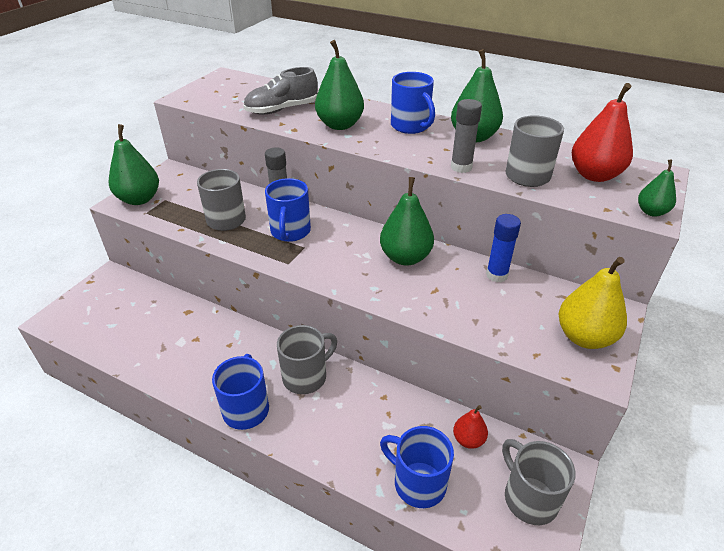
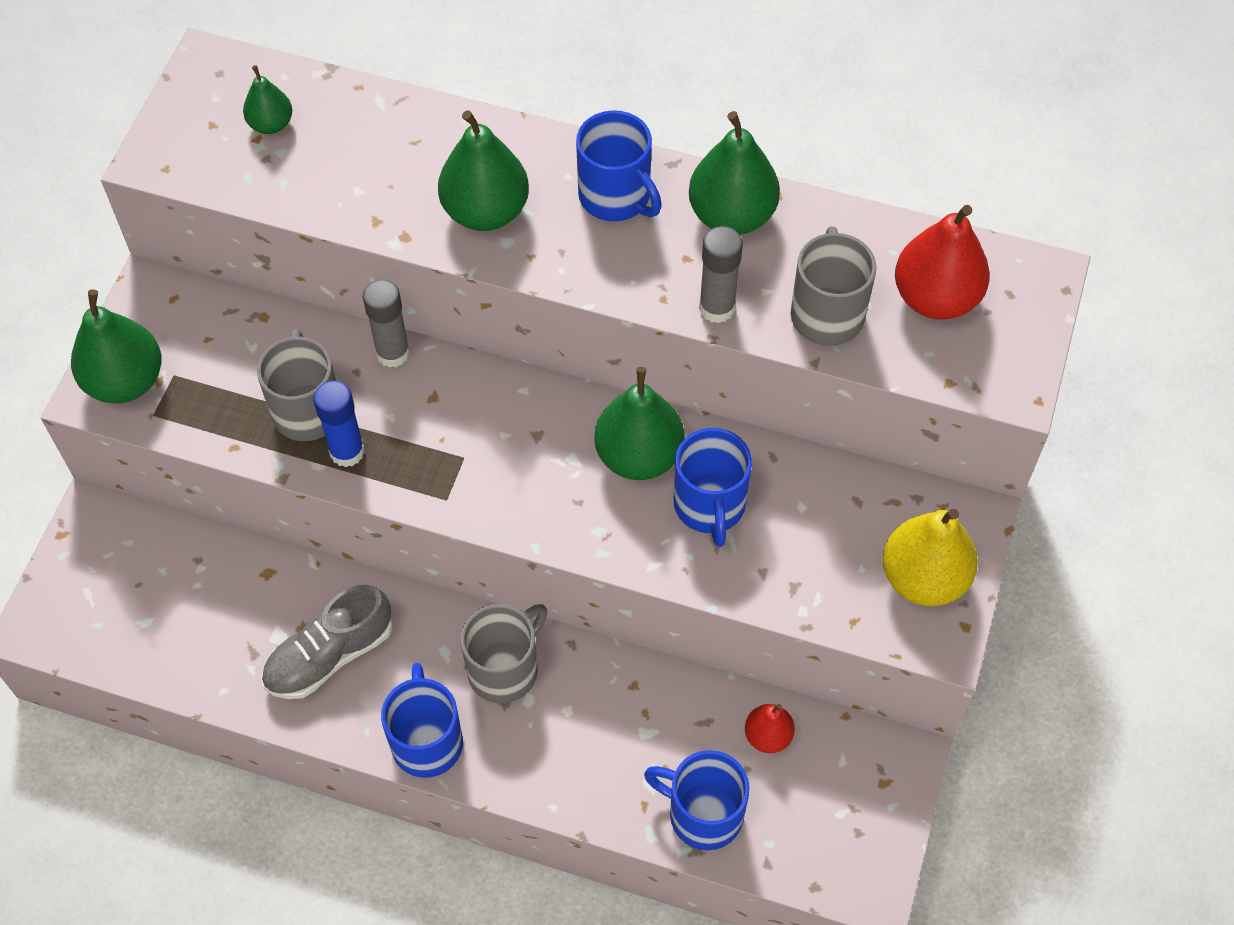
camera: 10 degrees left, 20 degrees up
grey shoe [243,67,318,115] -> grey shoe moved to [261,585,393,699]
blue mug [265,178,311,242] -> blue mug moved to [674,428,752,547]
blue glue stick [486,214,521,282] -> blue glue stick moved to [313,381,365,467]
grey mug [502,439,576,525] -> none
green pear [638,160,676,217] -> green pear moved to [243,65,292,134]

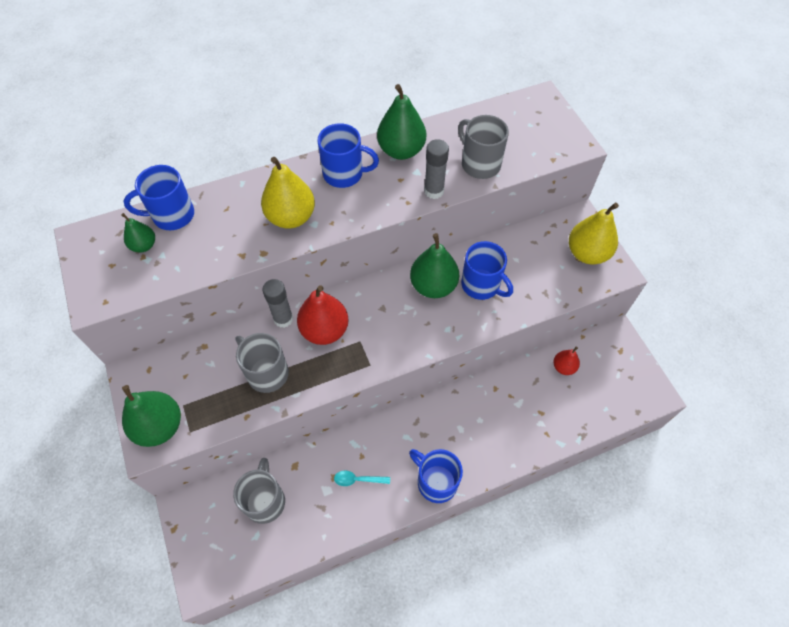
camera: 40 degrees left, 0 degrees up
grey shoe [261,585,393,699] -> turquoise spoon [334,470,390,486]
blue glue stick [313,381,365,467] -> none
green pear [438,110,529,231] -> yellow pear [261,157,315,229]
grey mug [461,604,547,703] -> grey mug moved to [233,458,285,524]
blue mug [644,750,750,850] -> blue mug moved to [124,165,194,230]
red pear [895,205,990,320] -> red pear moved to [297,285,349,345]

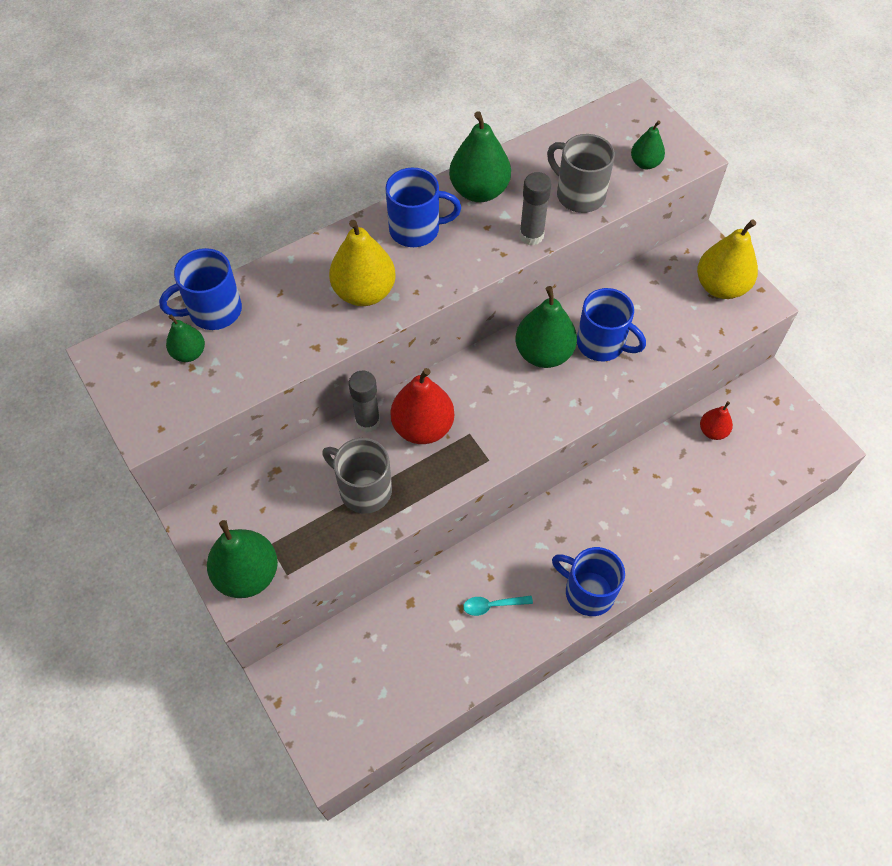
camera: 10 degrees left, 0 degrees up
grey mug [233,458,285,524] -> none
none -> green pear [631,120,665,169]

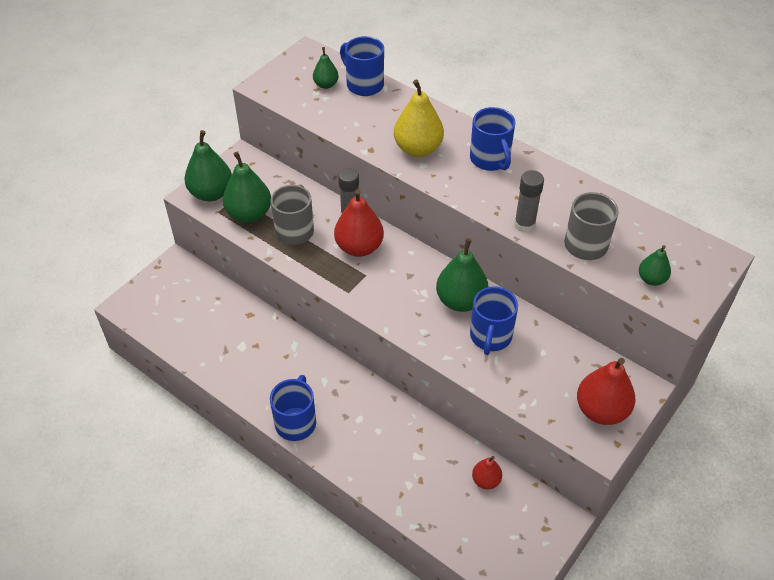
camera: 70 degrees right, 10 degrees down
green pear [449,111,511,202] -> green pear moved to [223,151,271,223]
turquoise spoon [463,596,533,616] -> none
yellow pear [697,219,758,299] -> red pear [577,358,635,425]

